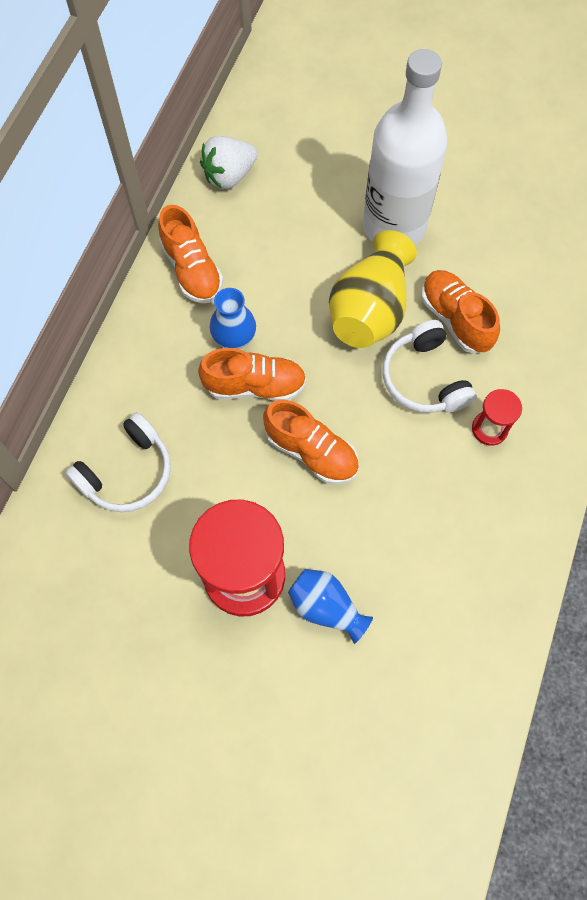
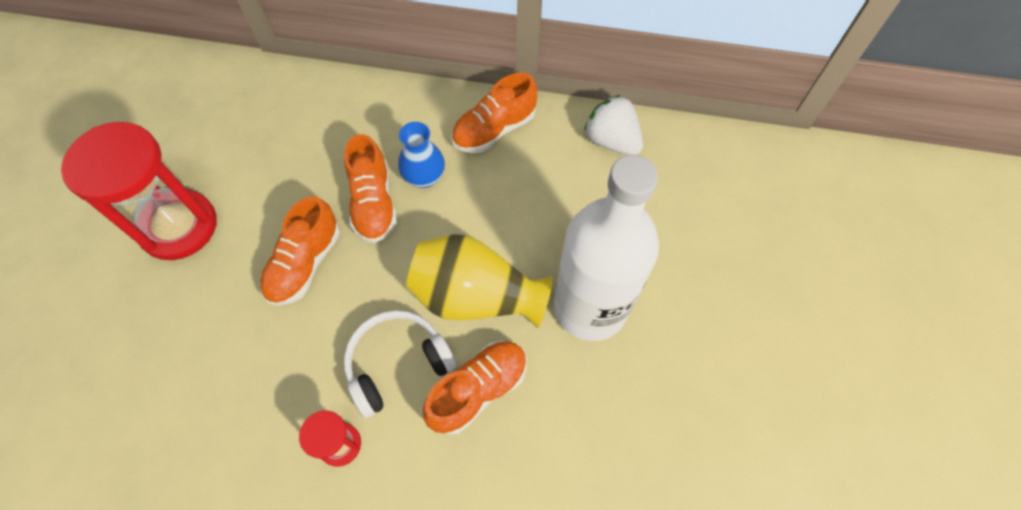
camera: 80 degrees right, 5 degrees down
white headphones [65,412,171,512] -> none
blue vase [288,569,373,644] -> none

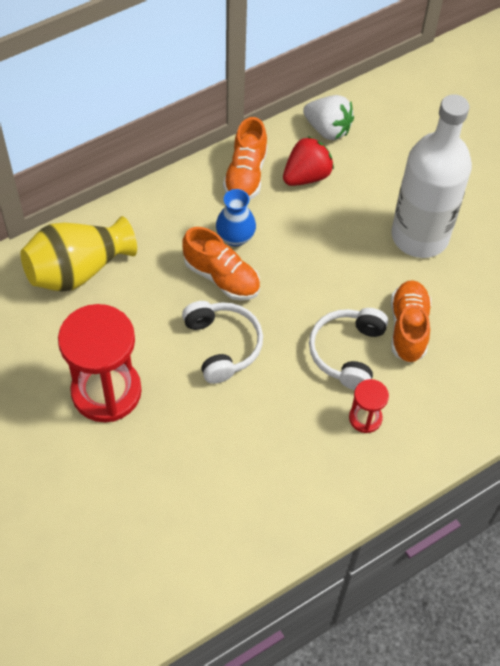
camera: 45 degrees left, 5 degrees down
orange shoe [260,196,340,306] -> white headphones [182,301,263,384]
yellow vase [406,234,552,328] -> yellow vase moved to [20,216,137,291]
white strawberry [584,95,643,155] -> white strawberry turned 150 degrees counterclockwise [303,95,354,140]
none -> red strawberry [283,136,334,186]

